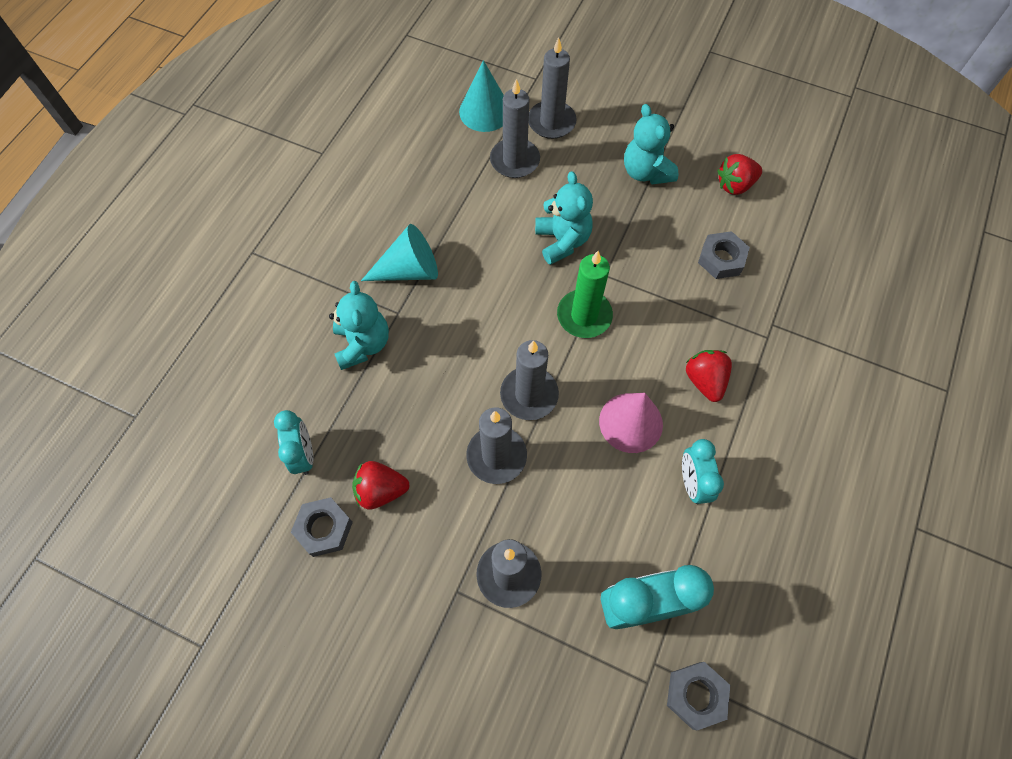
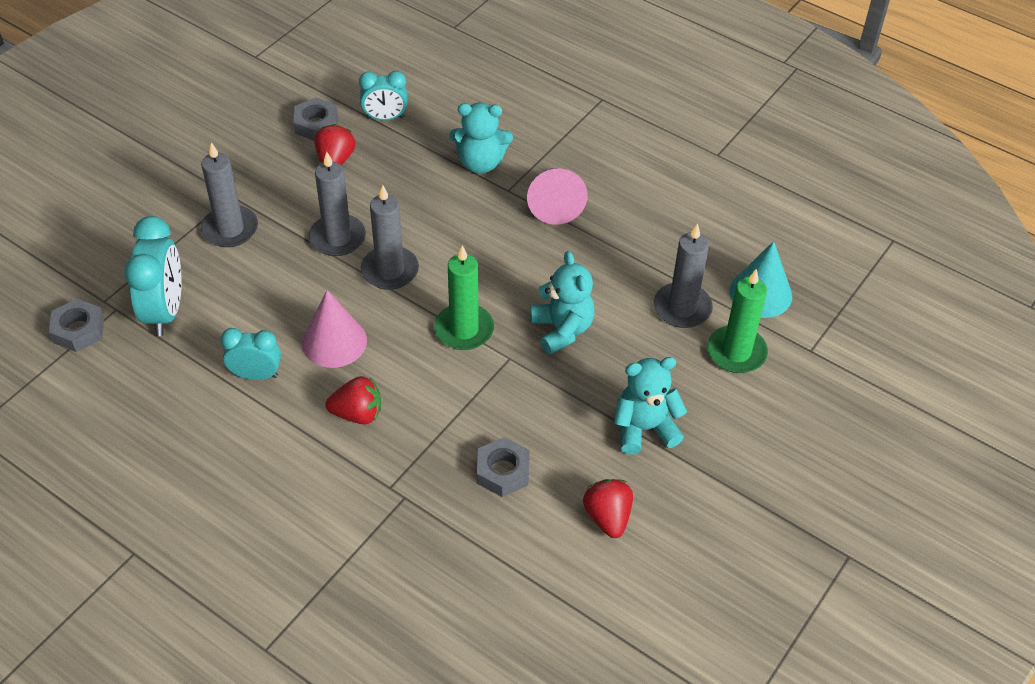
camera: 100 degrees right, 15 degrees down
turquoise cone [361,224,438,281] -> pink cone [527,168,588,225]
grey candle [529,37,577,139] -> green candle [707,269,768,373]
turquoise teddy bear [535,171,593,265] -> turquoise teddy bear turned 105 degrees counterclockwise [530,251,595,354]

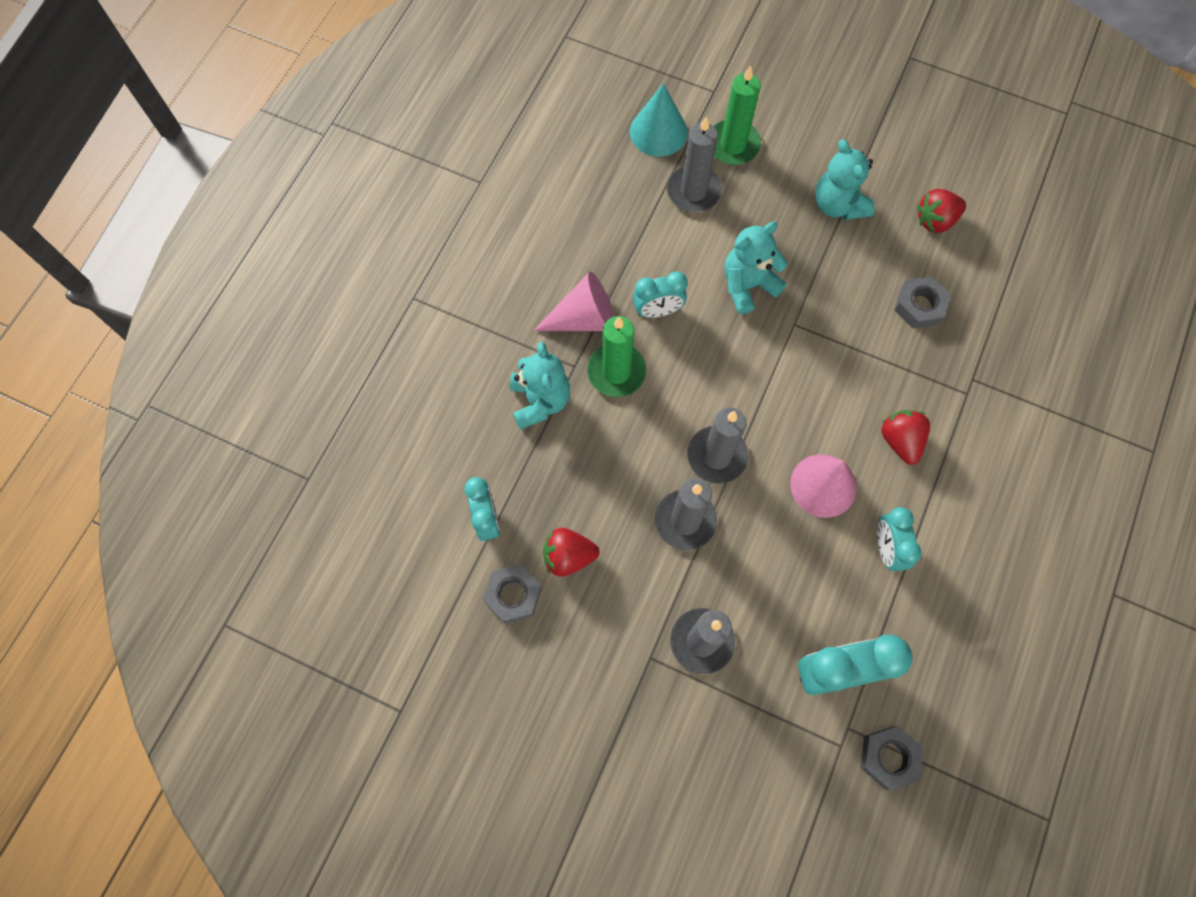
camera: 100 degrees left, 20 degrees up
green candle [434,245,494,350] -> green candle moved to [587,316,646,397]
none -> turquoise clock [633,272,688,318]

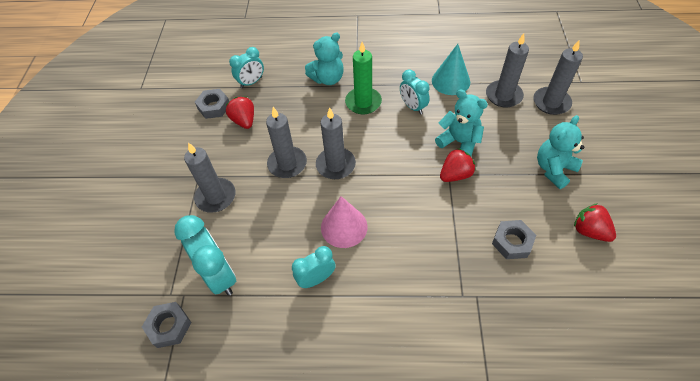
camera: 70 degrees right, 15 degrees down
pink cone [533,272,614,331] -> none
turquoise cone [630,83,688,157] -> turquoise cone moved to [432,44,470,95]
green candle [714,66,761,165] -> grey candle [533,39,583,115]
red strawberry [881,410,930,465] -> red strawberry moved to [440,148,475,182]

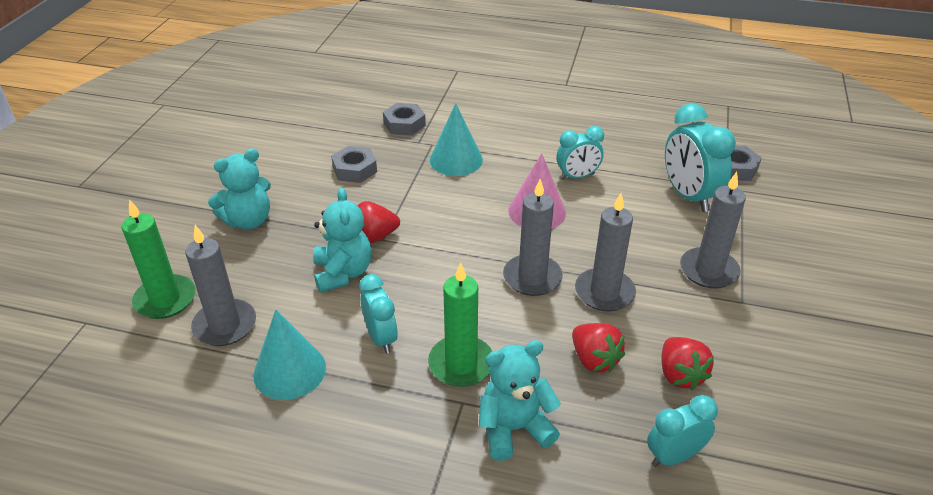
camera: 170 degrees left, 15 degrees down
grey nut [195,89,229,119] -> grey nut moved to [383,103,426,135]
turquoise teddy bear [435,89,488,156] -> turquoise teddy bear turned 150 degrees counterclockwise [313,188,372,293]
grey candle [533,39,583,115] -> green candle [122,199,196,319]
red strawberry [574,203,616,242] -> red strawberry moved to [572,323,625,373]
none -> turquoise cone [430,103,483,176]

